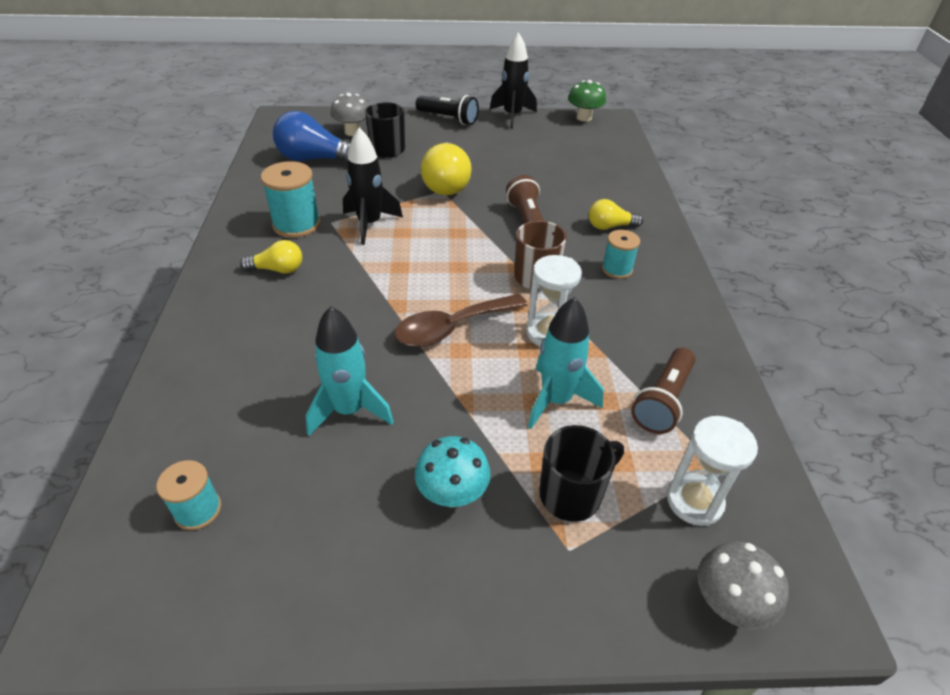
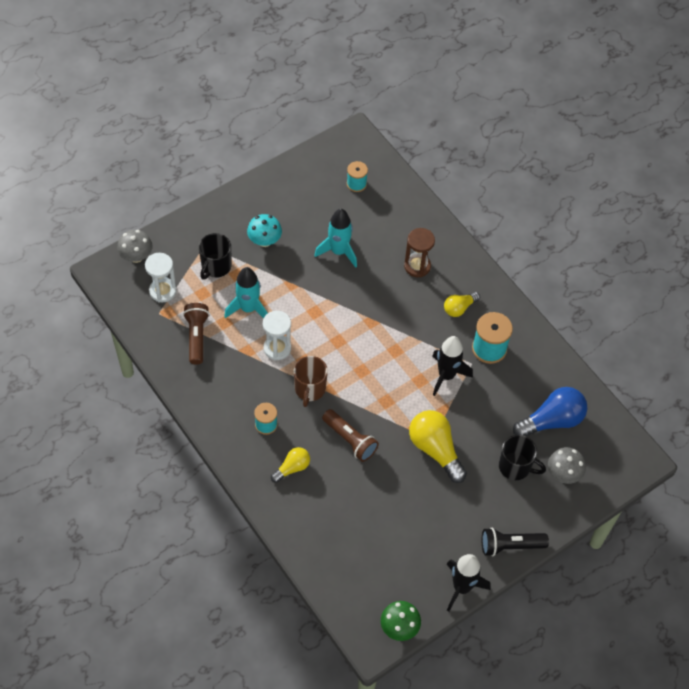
camera: 145 degrees right, 15 degrees up
brown spoon [394,294,528,347] -> none
none -> brown hourglass [404,228,435,277]

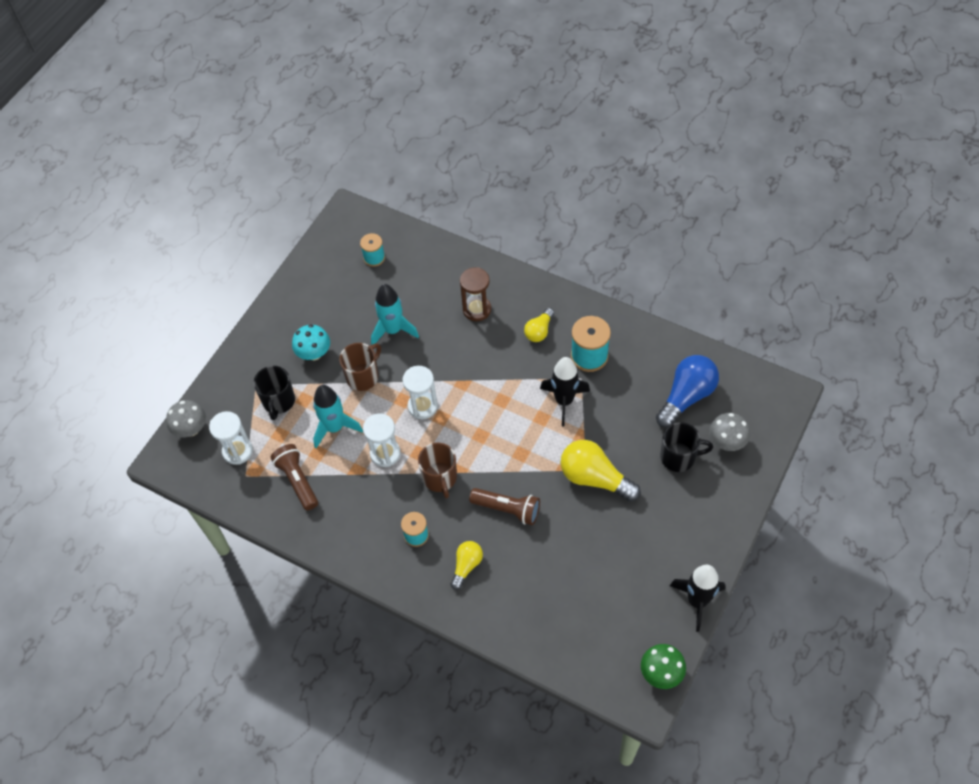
camera: 20 degrees left, 0 degrees up
black flashlight [482,528,549,557] -> none
none -> brown mug [339,343,381,391]
none -> white hourglass [402,366,438,419]

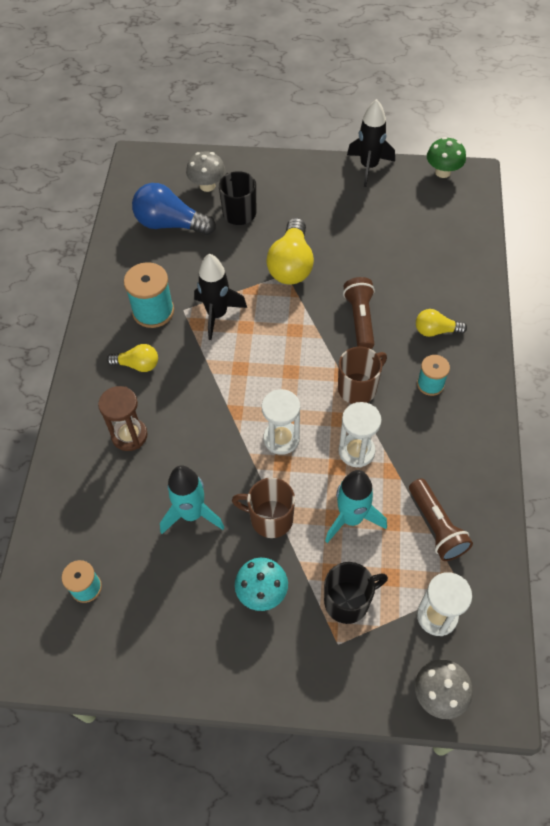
camera: 115 degrees left, 0 degrees up
brown flashlight [271,444,318,511] -> brown flashlight turned 60 degrees counterclockwise [409,479,473,561]

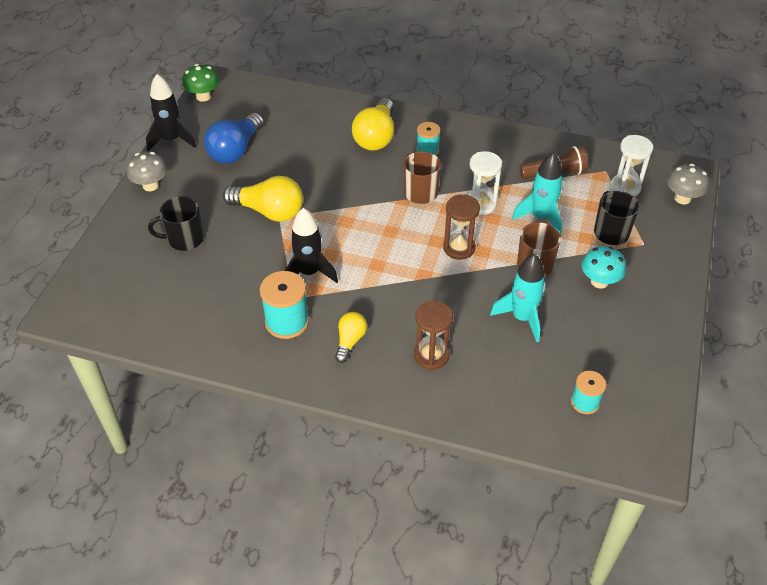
camera: 80 degrees left, 10 degrees down
blue light bulb [132,183,216,235] -> blue light bulb moved to [204,113,264,164]
grey mushroom [186,151,225,192] -> grey mushroom moved to [127,152,167,191]
white hourglass [262,389,300,455] -> brown hourglass [443,194,480,260]
brown flashlight [343,277,375,349] -> none
yellow light bulb [416,309,467,337] -> yellow light bulb [352,98,394,151], size x1.77

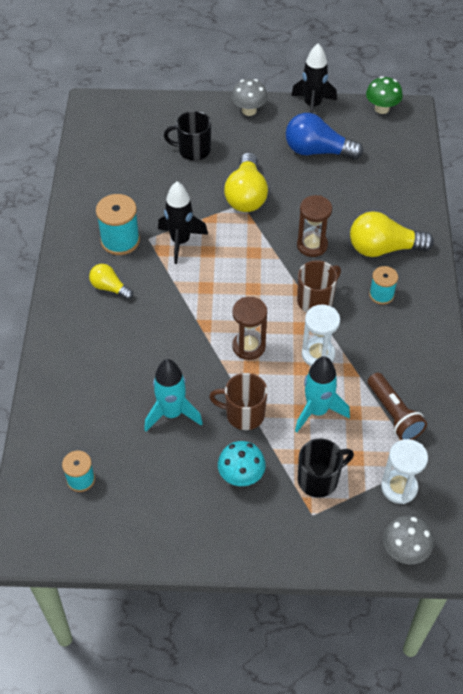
camera: 75 degrees right, 5 degrees up
black mug [148,196,204,251] -> black mug turned 60 degrees counterclockwise [164,111,211,161]
yellow light bulb [335,312,367,363] -> yellow light bulb turned 150 degrees counterclockwise [89,264,133,300]
brown hourglass [414,301,453,370] -> brown hourglass moved to [297,195,332,257]

